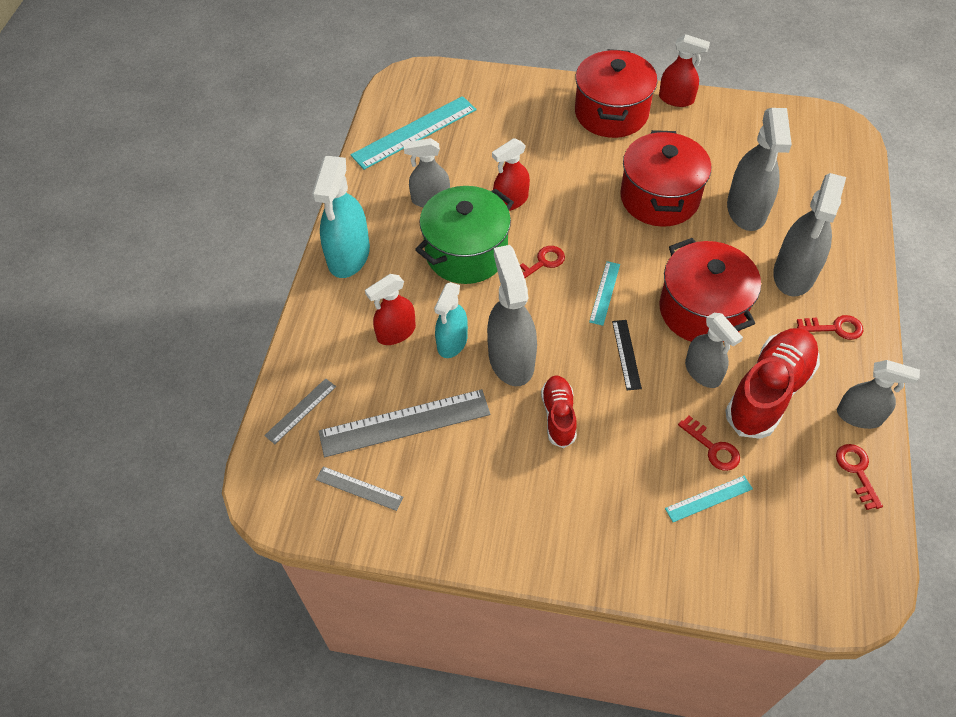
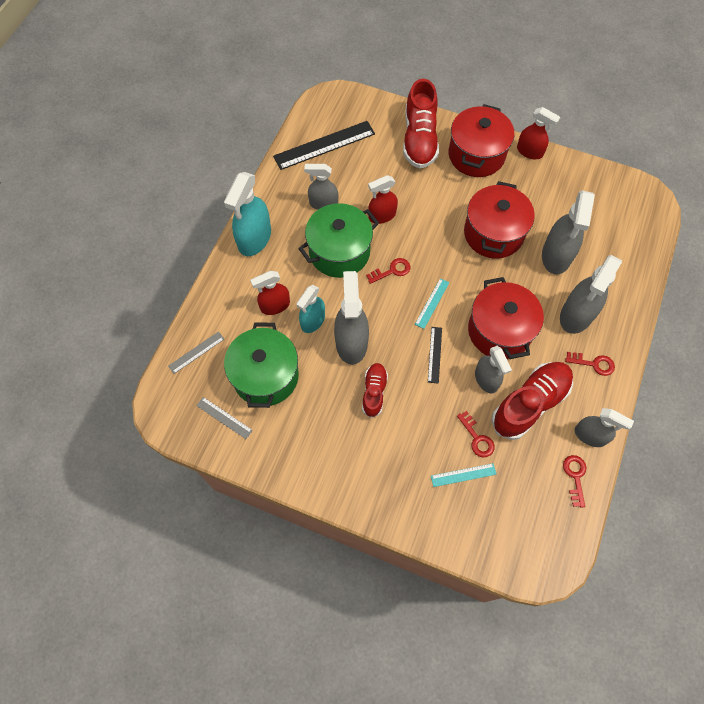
camera: 10 degrees right, 10 degrees up
grey ruler [318,389,490,457] -> green pot [224,322,299,408]
turquoise ruler [351,96,476,170] -> black ruler [273,121,375,170]
none -> red shoe [403,79,439,169]

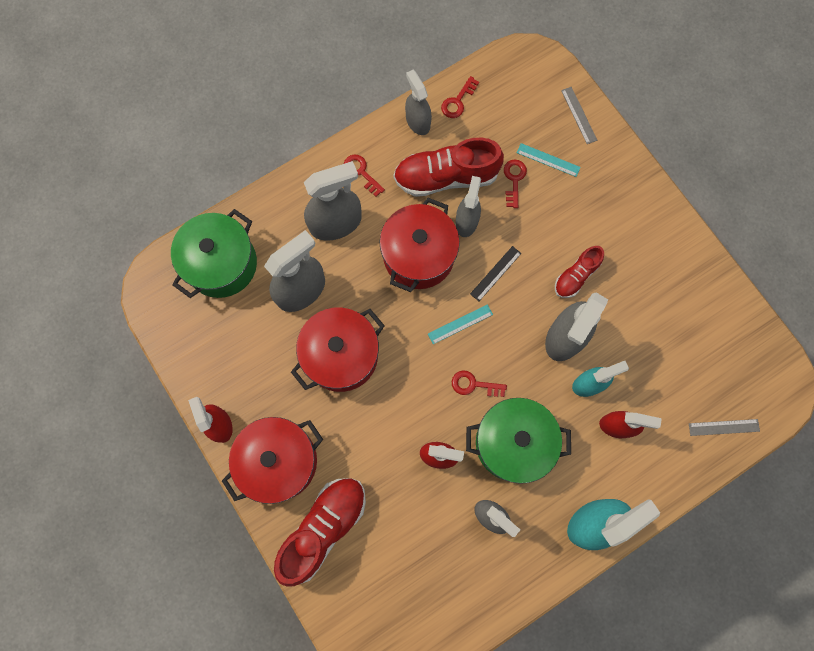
camera: 145 degrees left, 10 degrees up
grey ruler [196,397,253,439] -> grey ruler moved to [561,87,597,144]
green pot [224,322,299,408] -> green pot moved to [171,209,257,298]
black ruler [273,121,375,170] -> none

